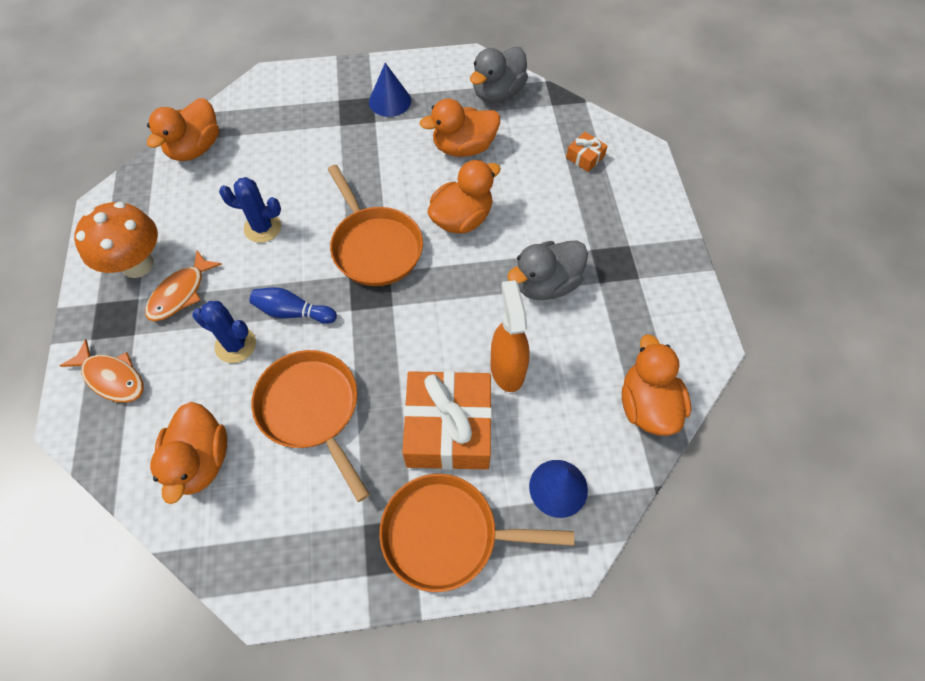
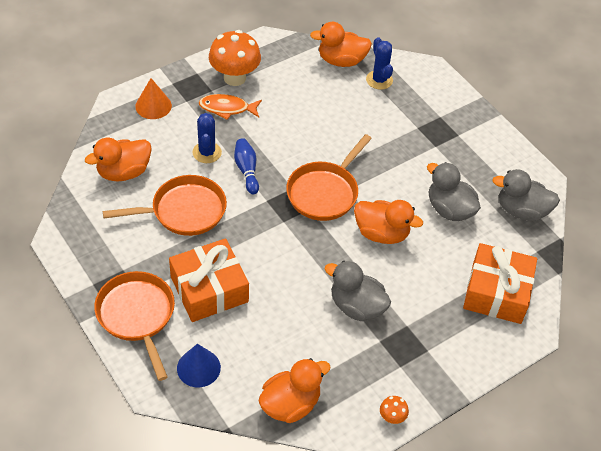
camera: 60 degrees right, 10 degrees down
orange fish [60,339,143,403] -> orange cone [135,78,172,119]
blue cactus [219,177,281,243] -> blue cactus moved to [366,37,393,90]
orange pan [252,350,370,502] -> orange pan turned 45 degrees clockwise [103,175,227,236]
blue cone [369,63,411,117] -> none
orange duck [419,99,500,157] -> grey duck [427,162,481,221]
orange spray bottle [490,280,530,392] -> none
orange gift [566,132,607,172] -> orange gift [463,243,537,324], size x2.34
none -> orange mushroom [380,396,409,424]

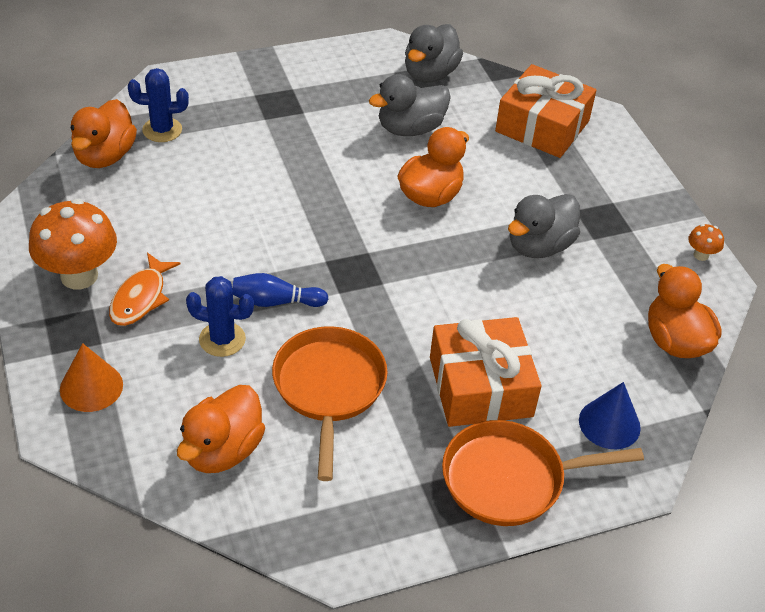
camera: 75 degrees left, 5 degrees down
orange duck [85,138,152,182] -> orange duck turned 45 degrees clockwise [177,385,265,473]
orange pan [286,134,372,221] -> none

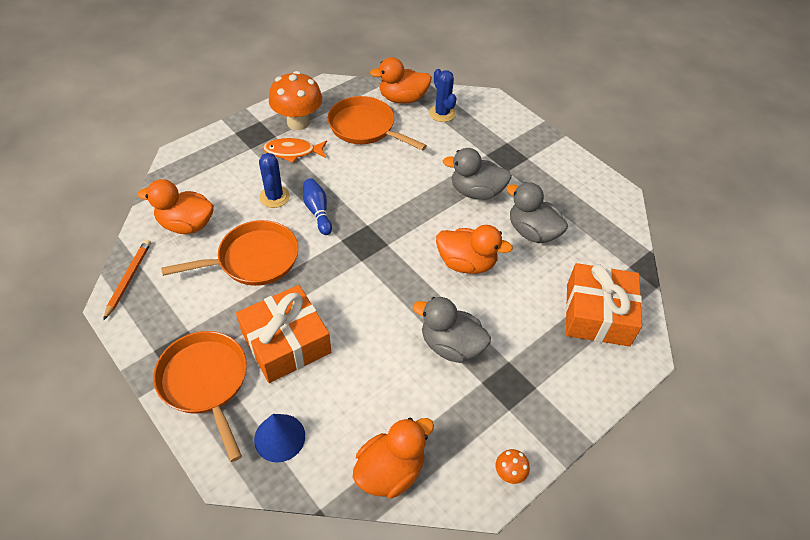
camera: 70 degrees right, 5 degrees up
orange cone [60,343,123,412] -> none
grey duck [405,24,463,82] -> grey duck moved to [443,148,512,200]
none -> orange pencil [103,239,151,321]
none -> orange pan [328,96,427,151]

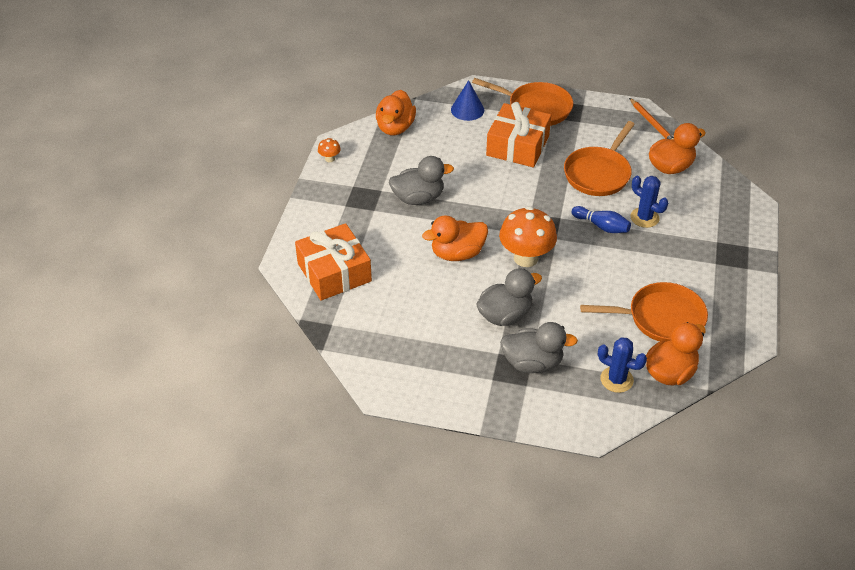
camera: 145 degrees right, 5 degrees down
orange fish [263,138,327,163] -> none
orange mushroom [269,71,322,130] -> orange mushroom moved to [499,206,557,267]
grey duck [506,182,568,243] -> grey duck moved to [500,322,578,373]

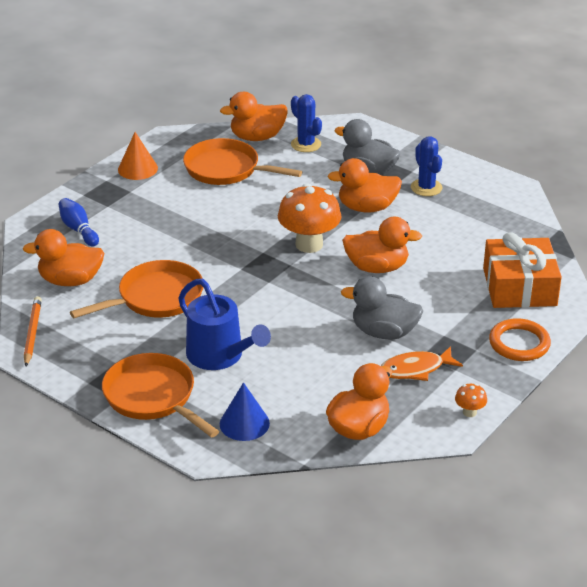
camera: 155 degrees left, 10 degrees down
grey duck [476,269,542,326] -> orange duck [327,158,402,213]
orange gift [486,102,551,167] -> blue watering can [178,279,271,370]
blue bowling pin [572,206,631,233] -> blue bowling pin moved to [59,198,99,247]
blue cactus [630,176,668,228] -> blue cactus moved to [411,136,442,196]
none -> orange cone [118,132,158,180]
none -> orange fish [381,346,463,381]
none -> orange ring [489,318,551,361]

